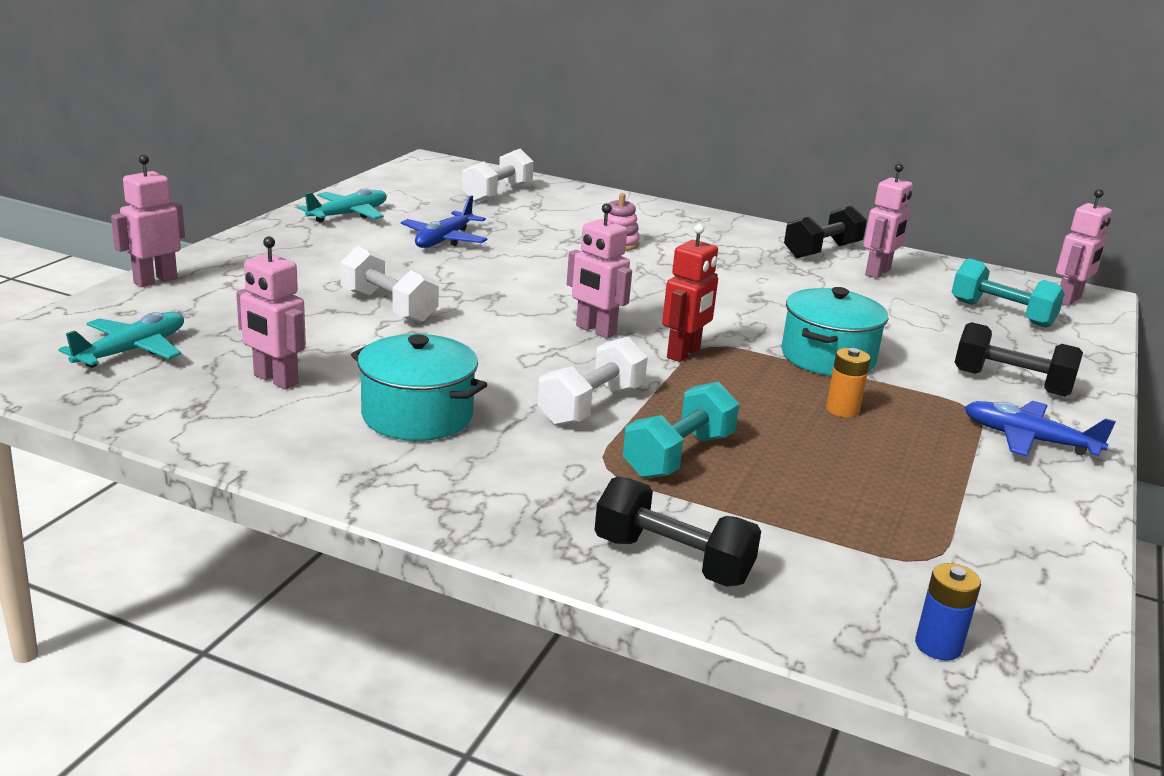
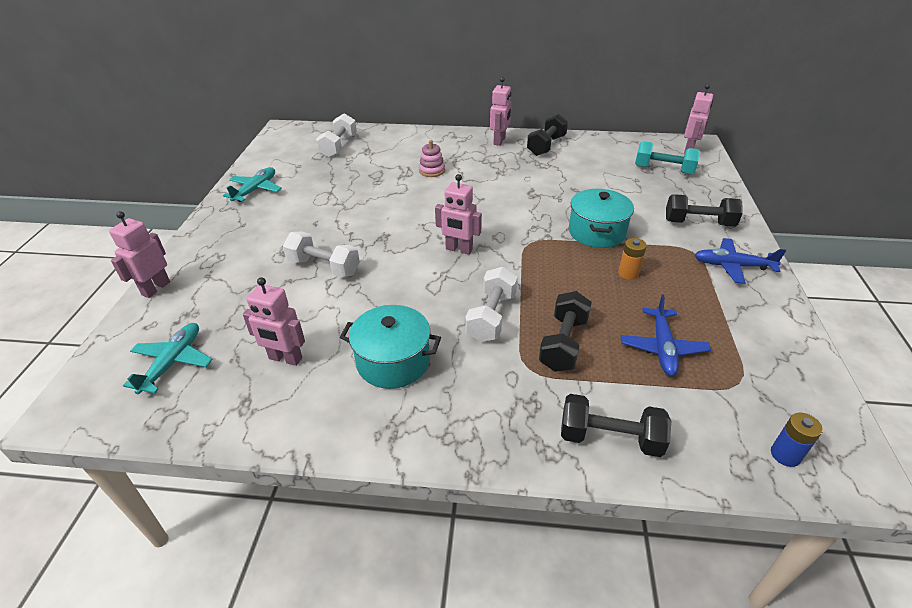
camera: 15 degrees left, 15 degrees up
blue plane [401,195,488,248] -> blue plane moved to [621,294,711,376]
turquoise dumbbell [623,381,739,479] -> black dumbbell [539,291,592,372]
red robot [662,224,718,362] -> none
pink robot [863,163,913,279] -> pink robot moved to [490,77,512,146]

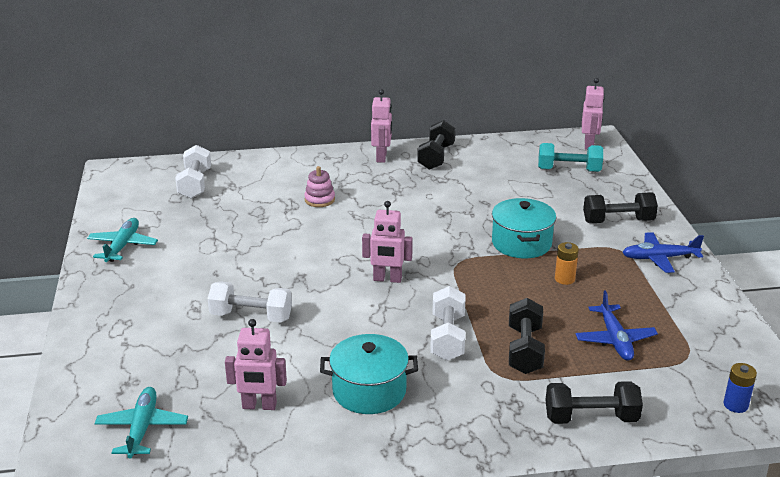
camera: 15 degrees left, 10 degrees down
pink robot [109,211,170,298] -> none

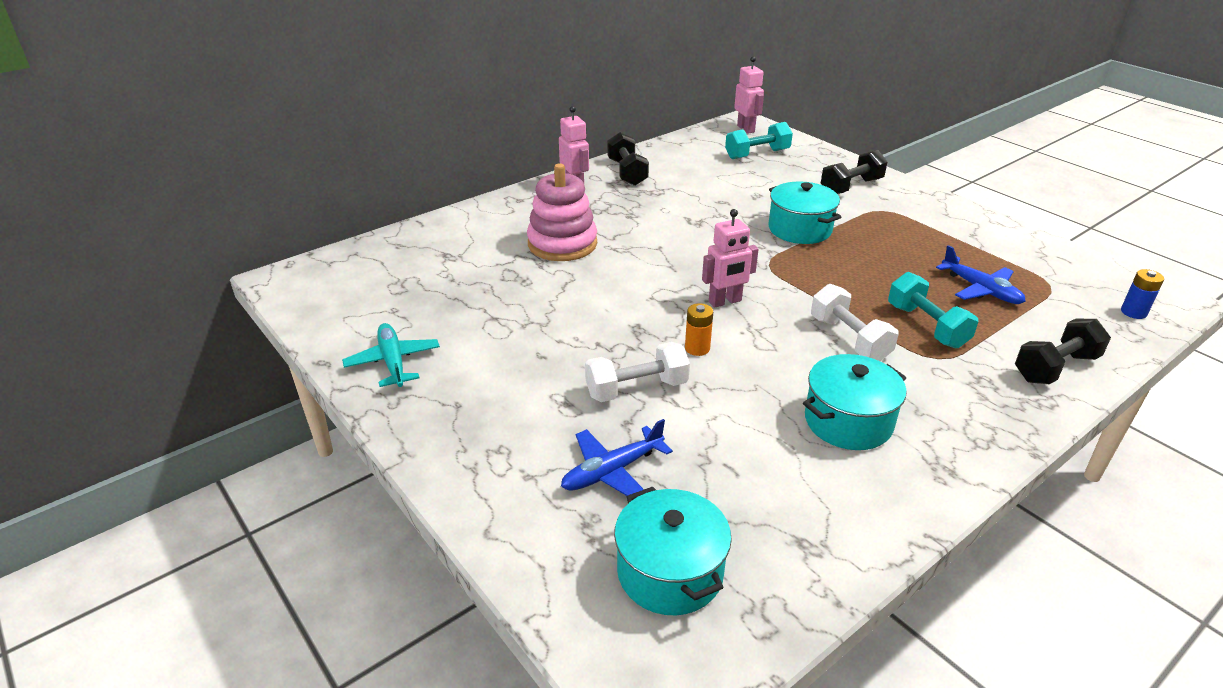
camera: 30 degrees left, 5 degrees up
turquoise plane [95,387,188,459] -> turquoise pot [614,487,732,615]
white dumbbell [175,145,211,199] -> none
pink robot [225,319,287,410] -> none
pink stacking toy [304,166,335,207] -> pink stacking toy [527,163,597,261], size x1.96
black dumbbell [509,298,545,374] -> turquoise dumbbell [888,272,978,349]
orange battery [555,242,579,285] -> orange battery moved to [685,303,713,356]
blue plane [622,232,704,273] -> blue plane moved to [561,419,673,496]

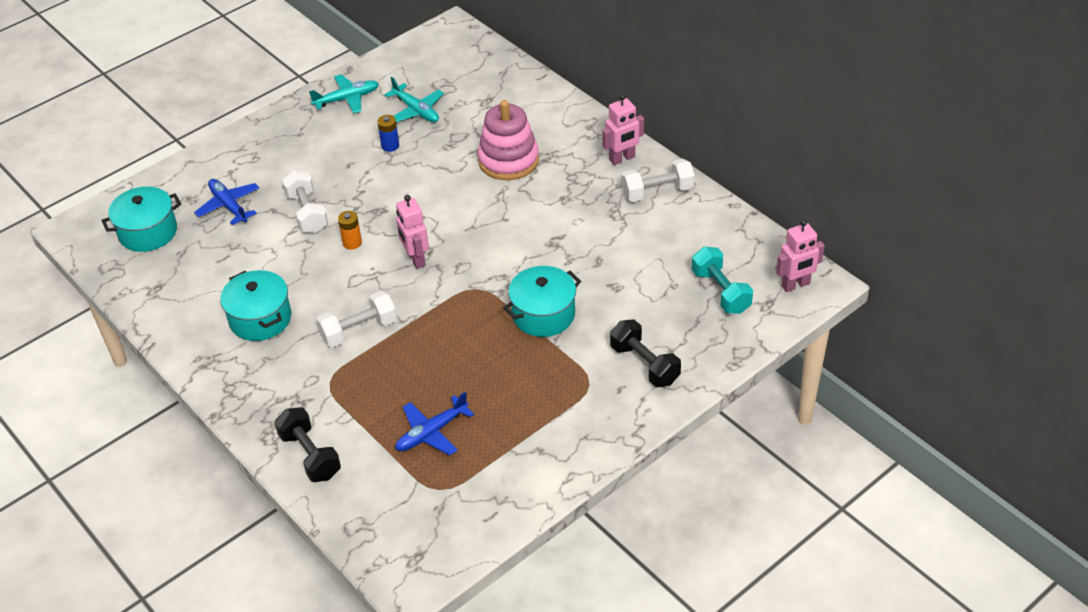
camera: 90 degrees right, 10 degrees up
black dumbbell [607,132,649,186] -> white dumbbell [622,159,695,202]
turquoise dumbbell [888,272,978,349] -> none
blue battery [1121,269,1164,319] -> blue battery moved to [377,115,399,152]
none -> turquoise plane [384,77,444,122]

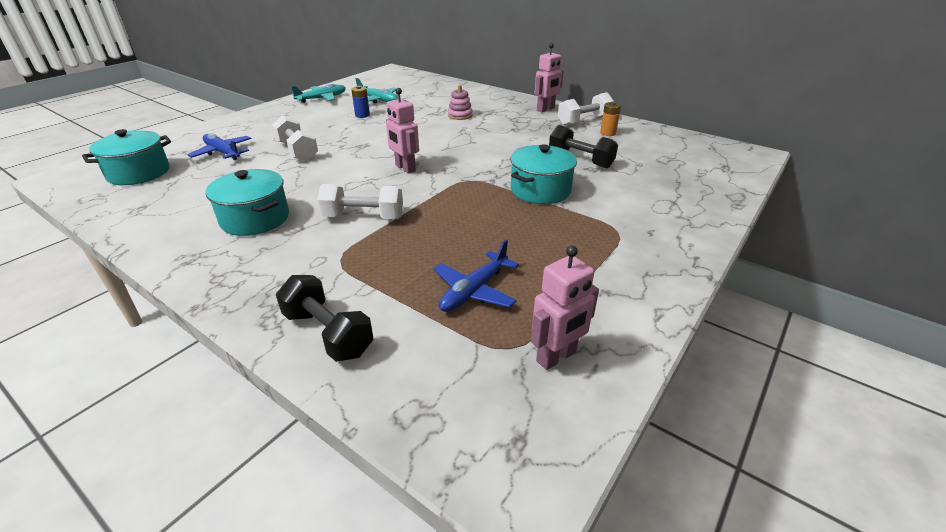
camera: 15 degrees left, 10 degrees down
white dumbbell [316,291,397,348] -> white dumbbell turned 45 degrees clockwise [317,184,403,219]
orange battery [338,211,362,250] -> orange battery moved to [600,101,621,136]
pink stacking toy [477,100,539,180] -> pink stacking toy [448,85,473,120], size x0.51
black dumbbell [610,320,681,387] -> black dumbbell moved to [549,125,618,168]
turquoise dumbbell [692,247,753,314] -> none
pink robot [776,219,825,292] -> pink robot moved to [531,246,599,370]

